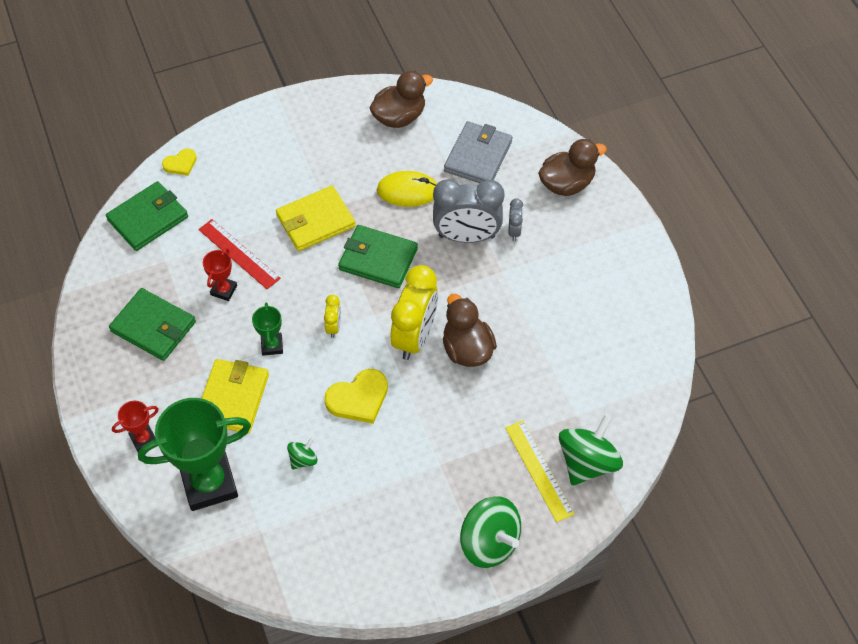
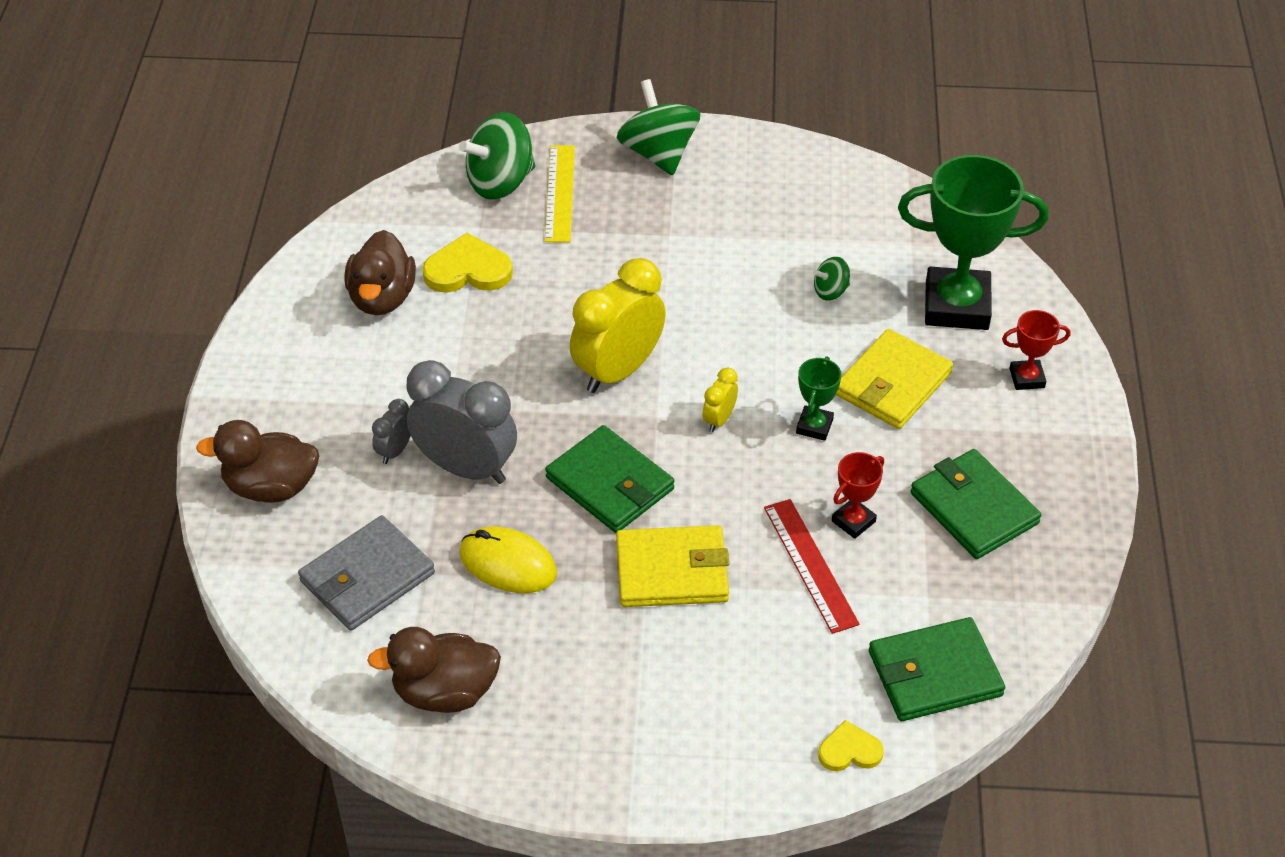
camera: 155 degrees left, 10 degrees down
yellow heart [324,369,388,424] -> yellow heart moved to [422,233,513,293]
brown duck [443,294,497,367] -> brown duck moved to [344,230,416,315]

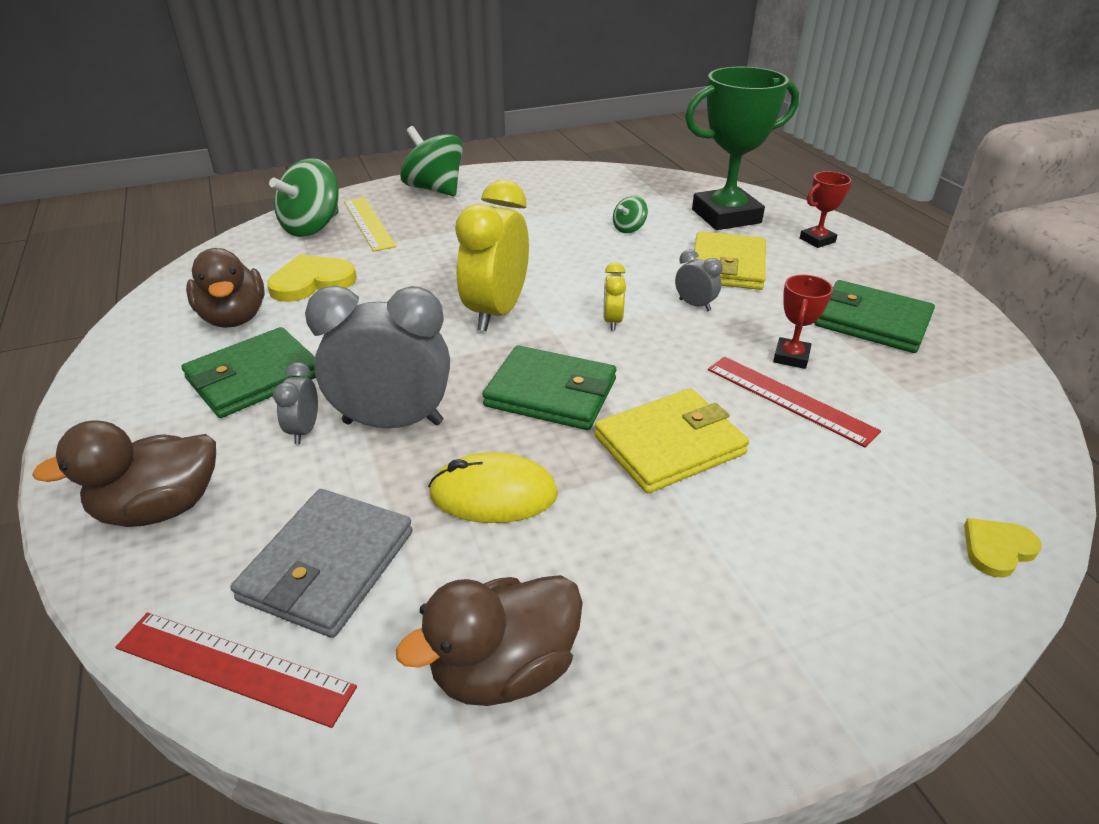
camera: 25 degrees left, 10 degrees down
green trophy [796,356,842,441] -> grey clock [675,249,722,311]
green wallet [869,617,1005,721] -> green wallet moved to [182,327,316,418]
none -> red ruler [115,613,357,728]

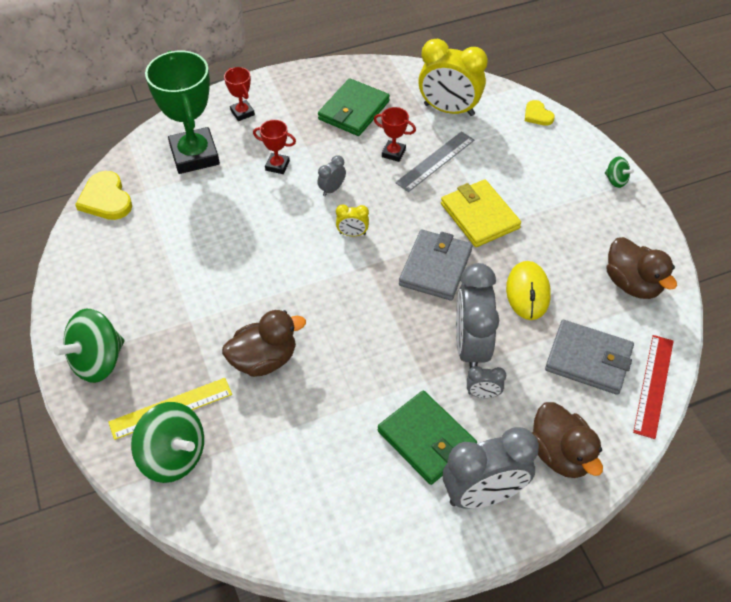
camera: 90 degrees left, 15 degrees up
brown duck [186,248,265,328] -> brown duck moved to [222,310,306,377]
yellow heart [267,254,357,302] -> yellow heart moved to [75,171,132,220]
yellow clock [455,180,529,331] -> yellow clock moved to [418,39,488,116]
green wallet [482,345,616,430] -> grey wallet [399,230,473,301]
green spinning top [613,196,648,233] -> green spinning top moved to [605,156,634,188]
yellow wallet [693,231,766,290] -> red trophy [253,120,296,174]
red ruler [708,357,881,448] -> grey ruler [395,131,474,192]
none -> grey clock [443,427,539,509]

